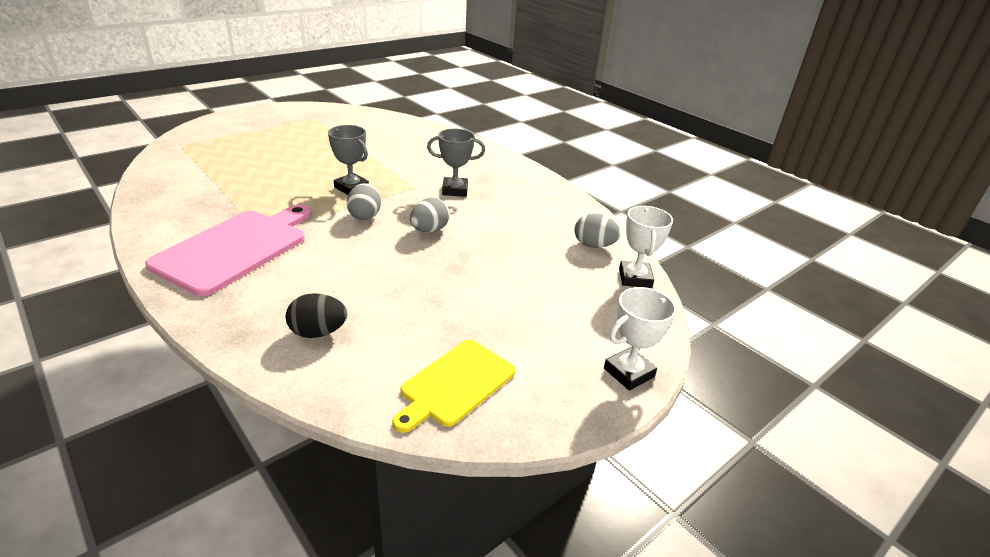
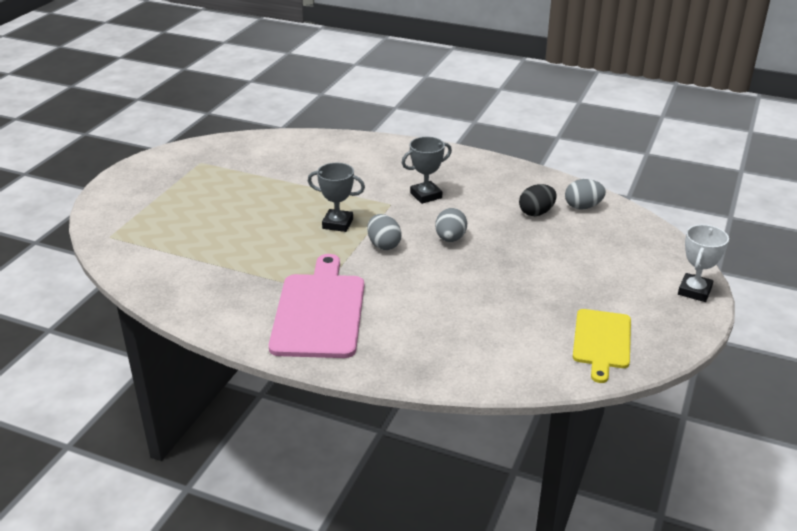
camera: 25 degrees left, 0 degrees up
black egg [286,293,347,338] -> black egg moved to [519,184,557,216]
white trophy [619,206,673,288] -> none

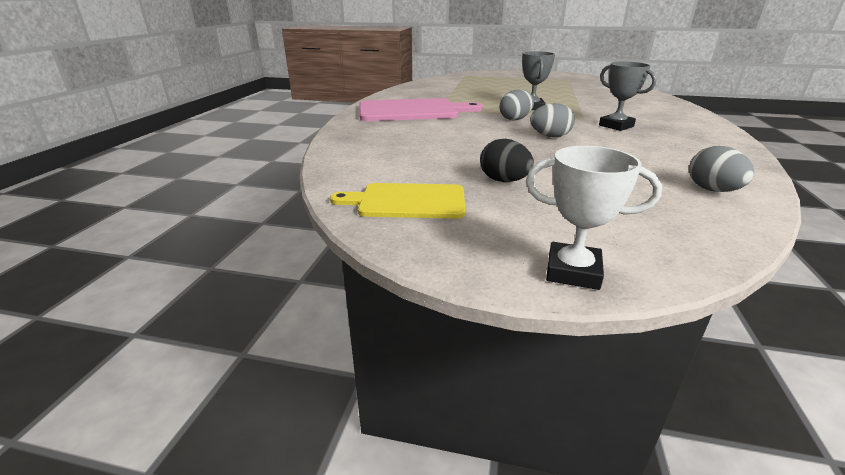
camera: 80 degrees right, 5 degrees down
black egg [519,184,557,216] -> black egg moved to [480,139,534,182]

